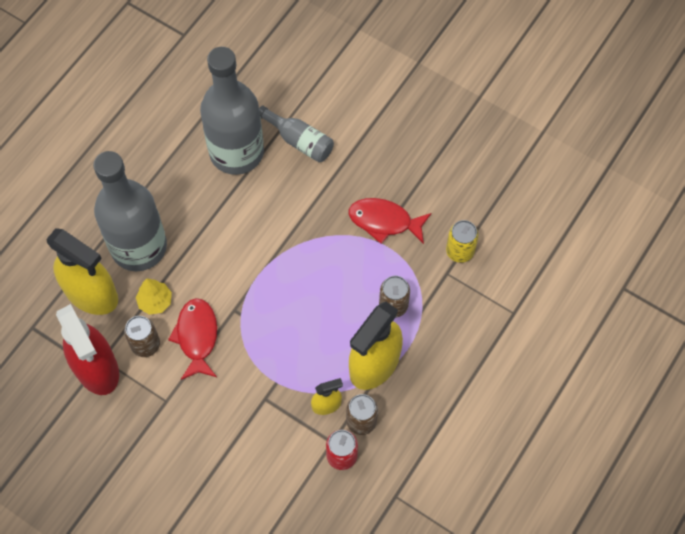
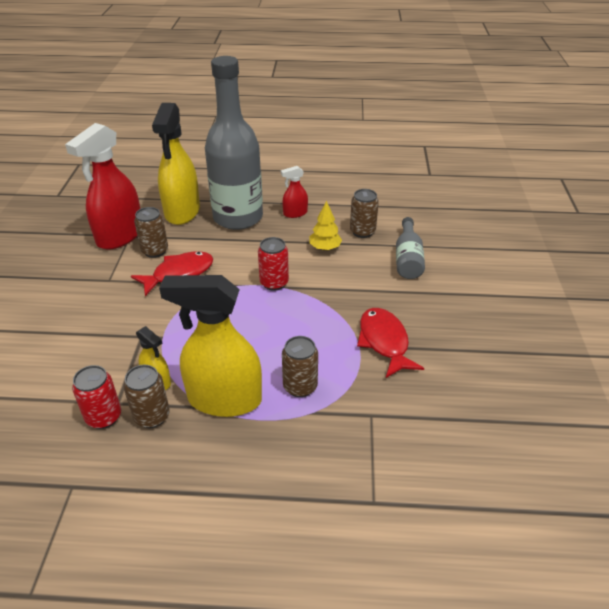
camera: 60 degrees right, 25 degrees down
yellow tree [136,279,172,315] -> yellow tree moved to [309,201,342,251]
grey bottle [200,47,264,175] -> brown can [350,189,379,238]
yellow can [446,220,479,263] -> none
none -> red can [258,237,289,291]
none -> red spray bottle [281,166,308,218]

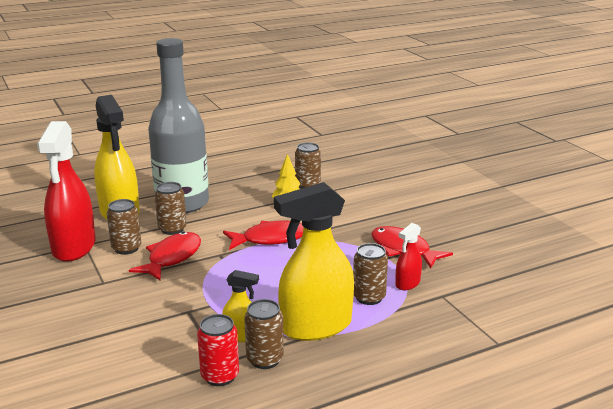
camera: 30 degrees left, 15 degrees down
red can [258,237,289,291] -> red fish [223,221,303,250]
red spray bottle [281,166,308,218] -> red spray bottle moved to [395,223,422,290]
grey bottle [396,217,425,279] -> none
none -> brown can [155,182,187,235]

